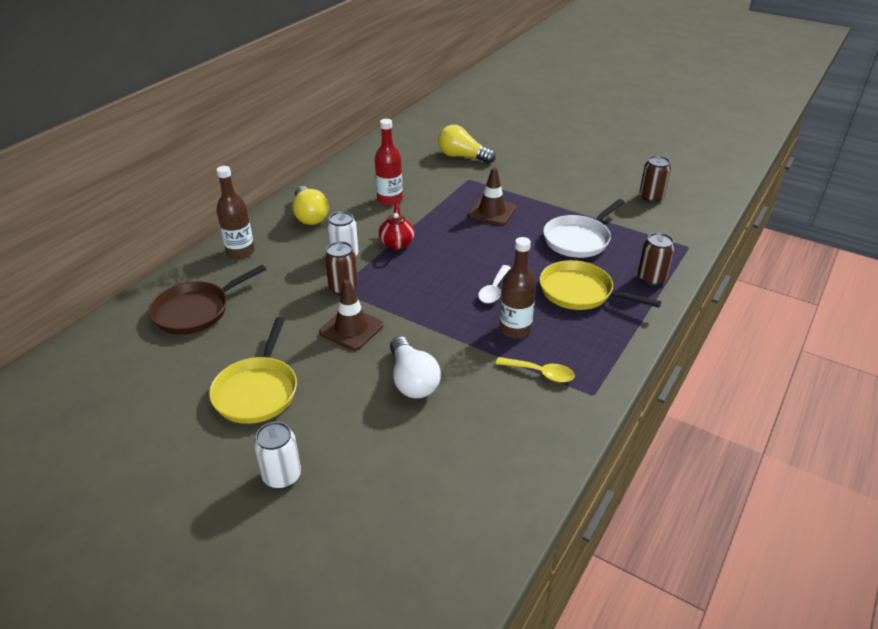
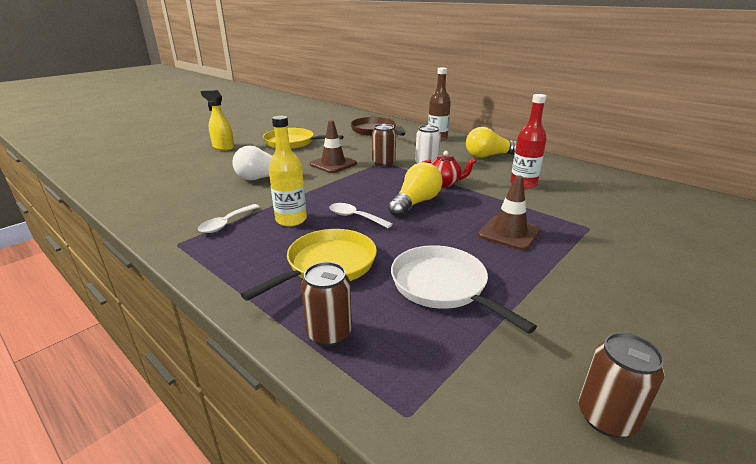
camera: 100 degrees right, 10 degrees down
white can [254,422,301,489] -> yellow spray bottle [201,90,234,151]
yellow light bulb [438,125,495,164] -> yellow light bulb moved to [388,162,443,217]
yellow spoon [496,357,575,382] -> white spoon [198,204,260,233]
brown bottle [499,237,536,338] -> yellow bottle [268,116,307,226]

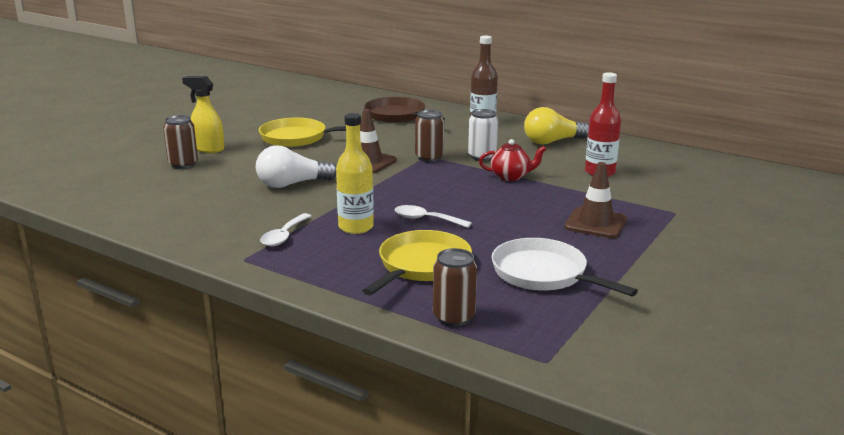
camera: 10 degrees left, 5 degrees down
yellow light bulb [388,162,443,217] -> none
brown can [578,332,665,437] -> brown can moved to [163,115,198,169]

